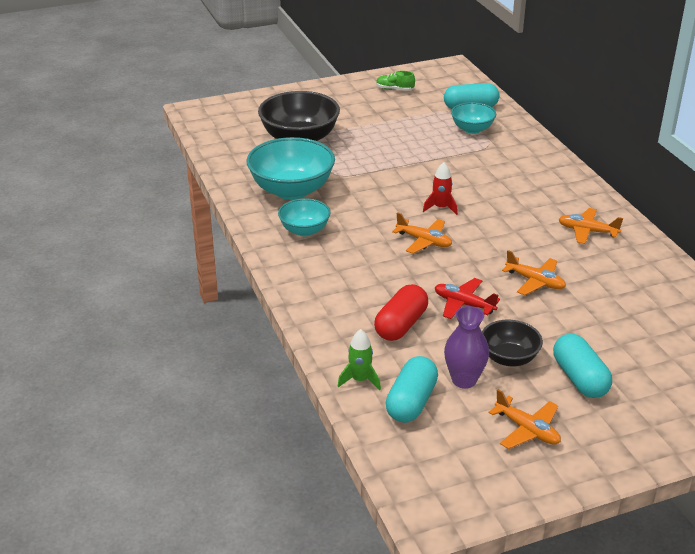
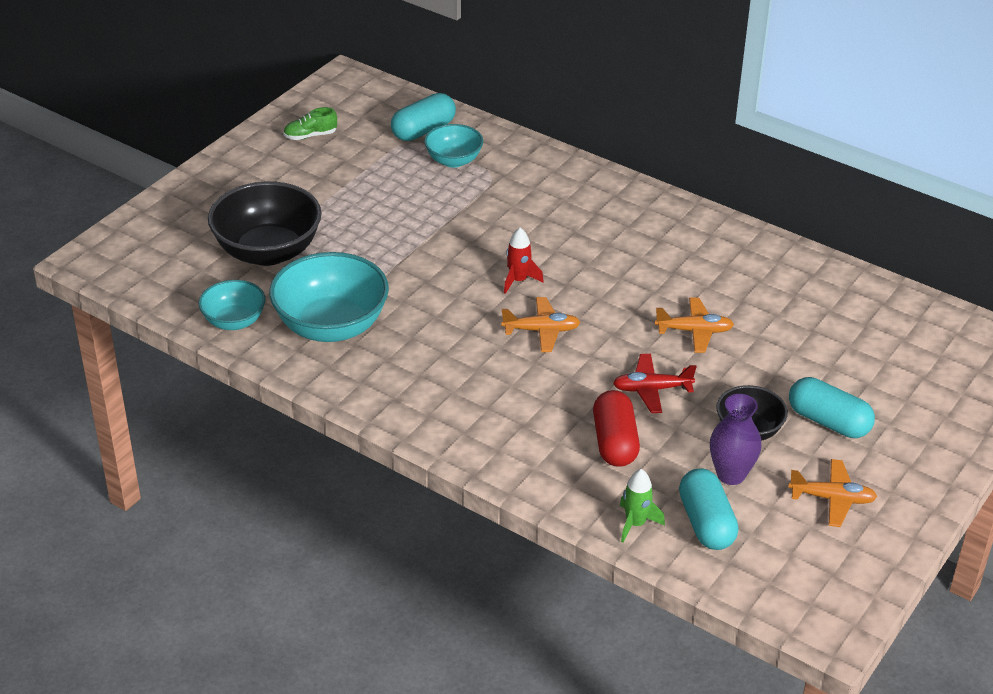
camera: 35 degrees left, 5 degrees up
turquoise bowl [278,198,330,236] -> turquoise bowl moved to [198,280,266,330]
orange plane [559,208,623,244] -> none

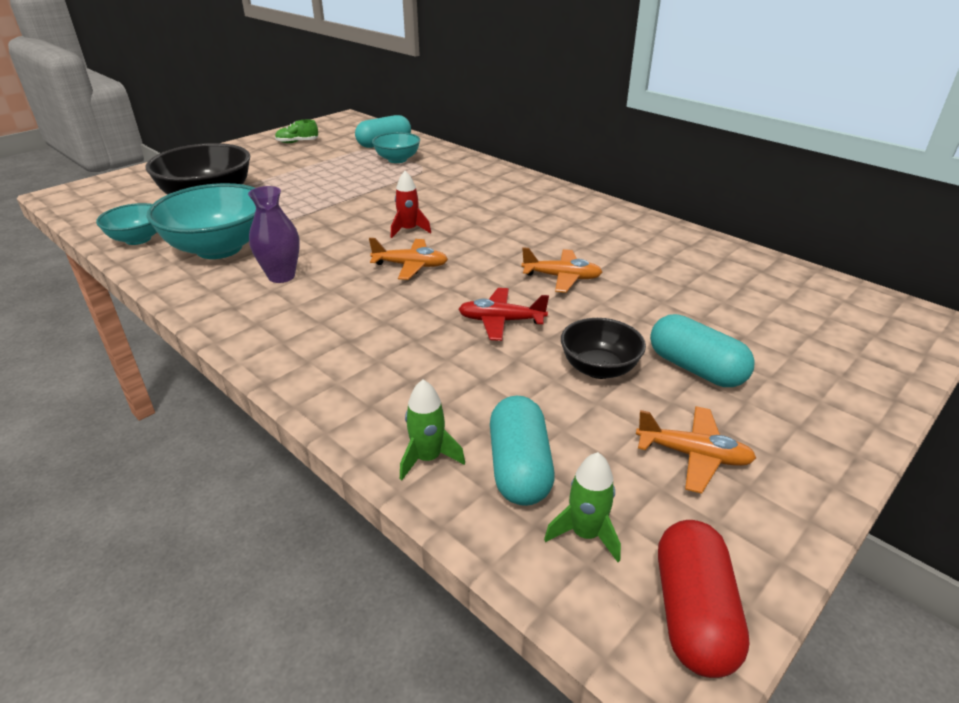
camera: 10 degrees right, 5 degrees down
red capsule [593,390,640,467] -> red capsule moved to [658,520,749,678]
purple vase [710,394,762,485] -> purple vase moved to [248,186,300,283]
none -> green rocket [544,452,621,562]

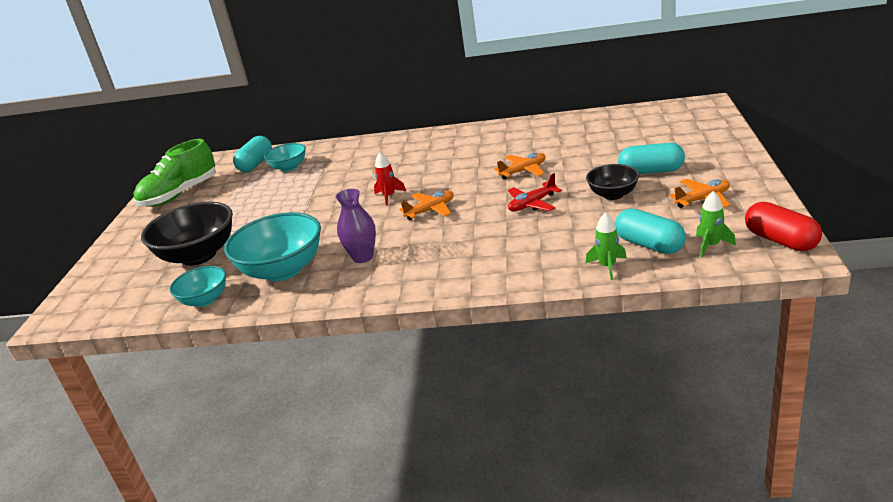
camera: 35 degrees left, 5 degrees down
green shoe [275,120,318,143] -> green shoe [133,139,216,207], size x2.22

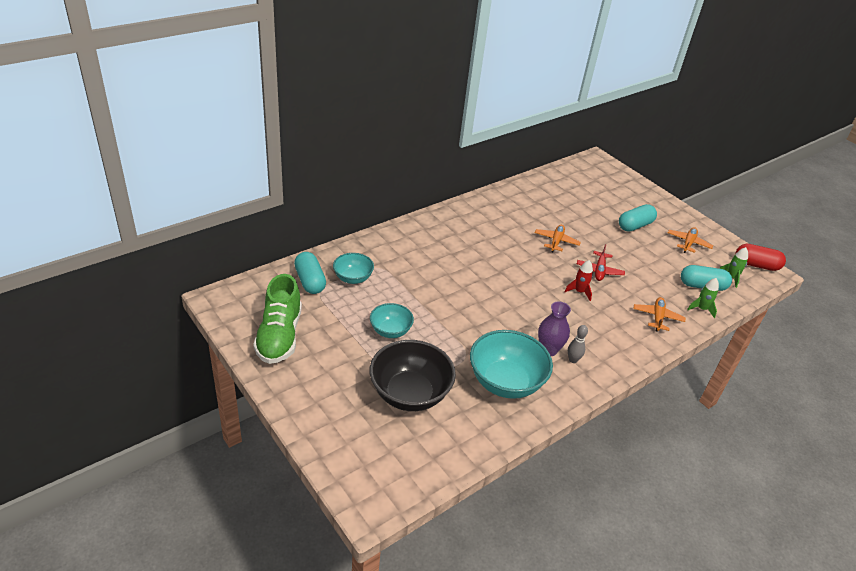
camera: 50 degrees left, 10 degrees up
turquoise bowl [170,266,226,307] -> turquoise bowl moved to [370,303,414,338]
red rocket [374,152,406,206] -> red rocket moved to [564,260,593,301]
orange plane [399,191,454,220] -> orange plane moved to [633,297,685,332]
black bowl [586,164,639,200] -> none
none -> grey bowling pin [568,325,588,363]

